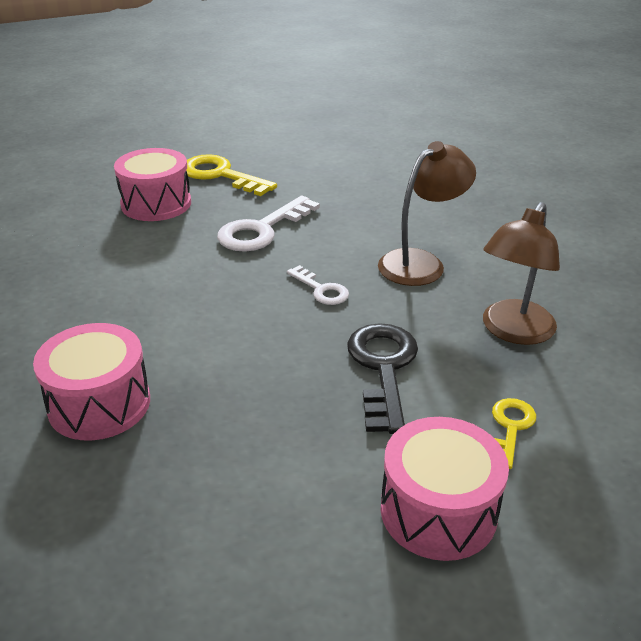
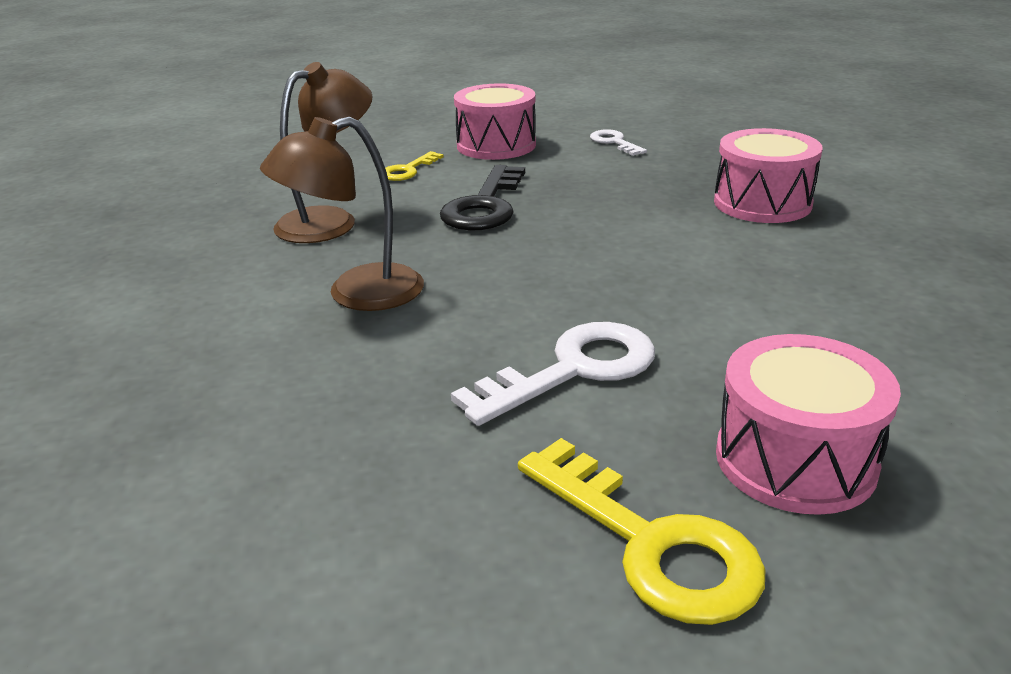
camera: 165 degrees left, 5 degrees down
white key [287,265,349,305] -> white key moved to [590,129,647,156]

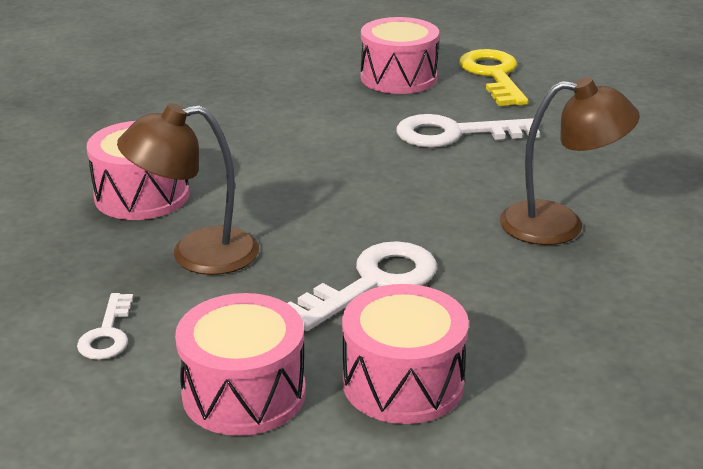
camera: 150 degrees left, 0 degrees up
brown lamp [273,62,372,243] -> brown lamp moved to [117,103,259,275]
yellow key [385,151,443,181] -> pink drum [342,284,469,424]
black key [440,165,525,230] -> white key [288,241,437,331]

